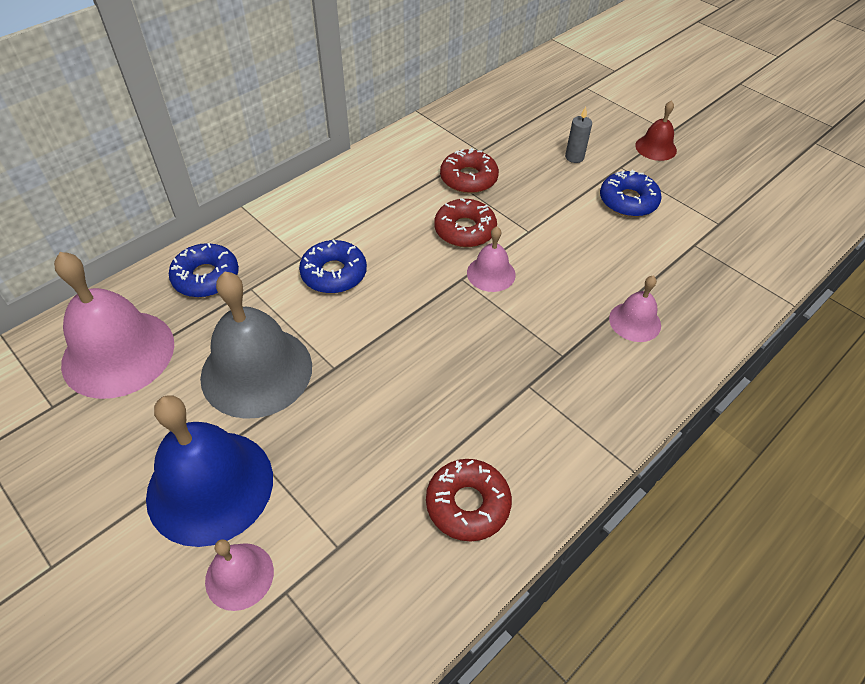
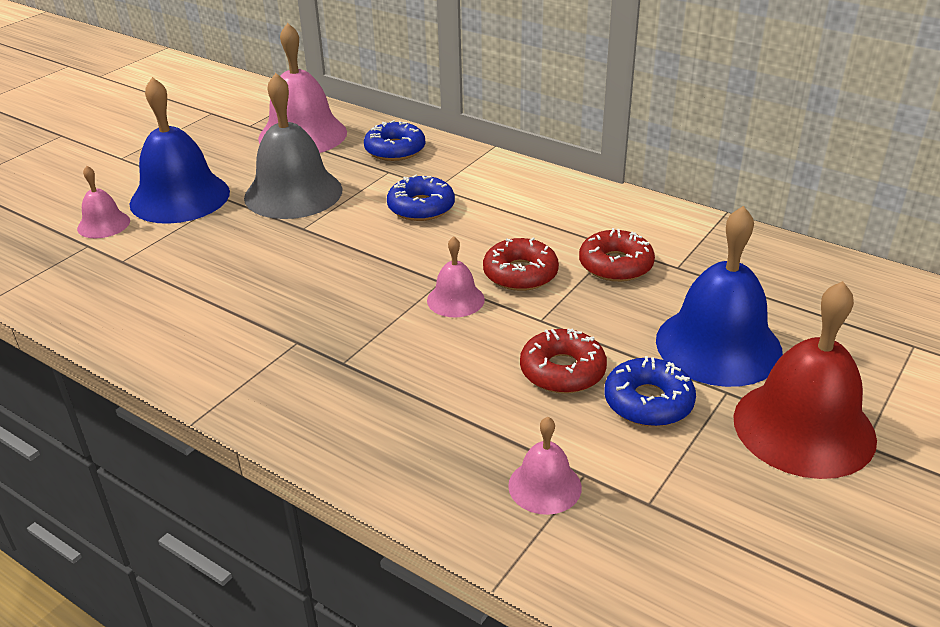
camera: 80 degrees right, 15 degrees down
red donut [426,459,512,542] -> red donut moved to [520,328,607,394]
grey candle [565,107,592,163] -> blue bell [656,206,783,387]
pink bell [609,276,661,342] -> pink bell moved to [508,417,582,515]
red bell [635,100,677,161] -> red bell [734,281,877,479], size x2.00

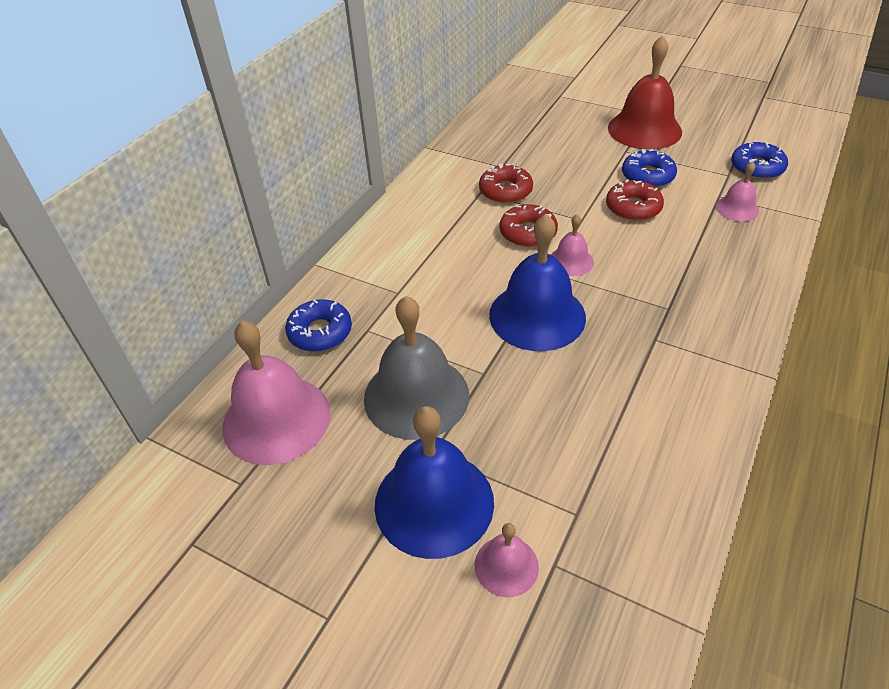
camera: 95 degrees left, 10 degrees up
blue donut [387,175,455,221] -> blue donut moved to [731,142,788,179]
blue bell [656,206,783,387] -> blue bell moved to [489,214,586,351]

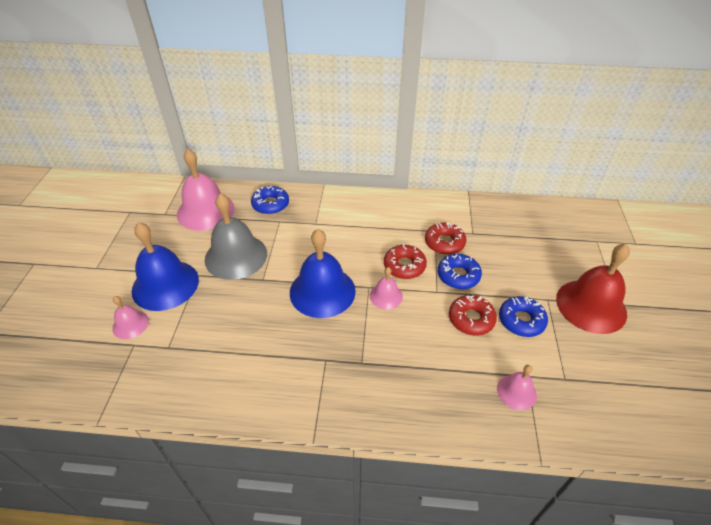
camera: 65 degrees right, 0 degrees up
blue donut [731,142,788,179] -> blue donut moved to [438,254,482,289]

